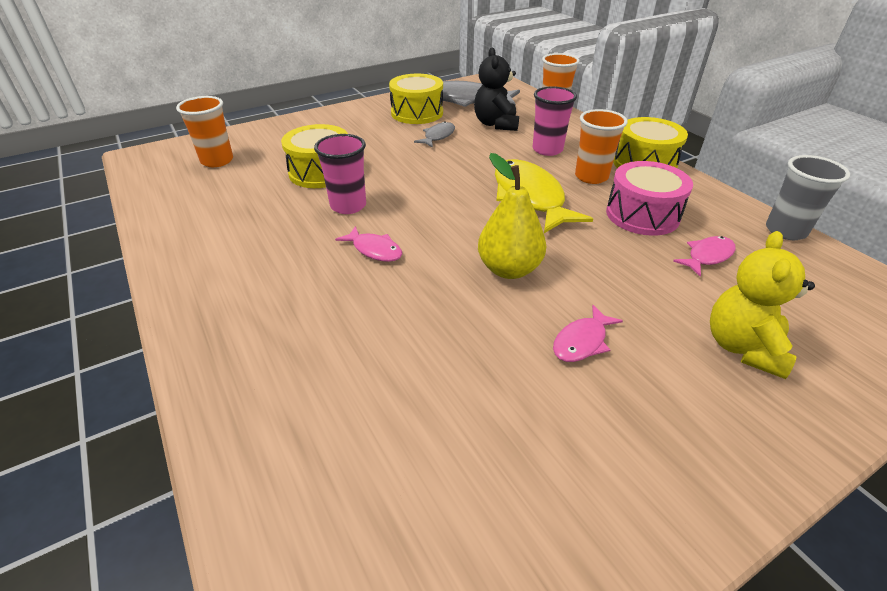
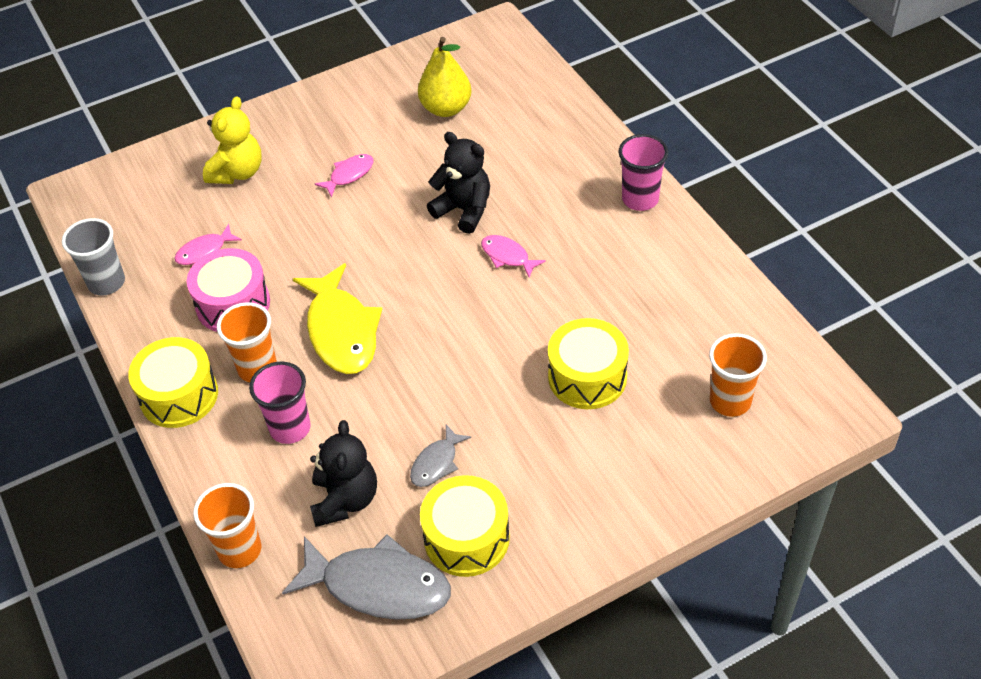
camera: 175 degrees left, 10 degrees up
pink cup [314,134,366,214] -> pink cup moved to [618,134,668,211]
yellow pear [478,153,546,279] -> yellow pear moved to [418,37,472,117]
none -> black teddy bear [427,132,490,234]

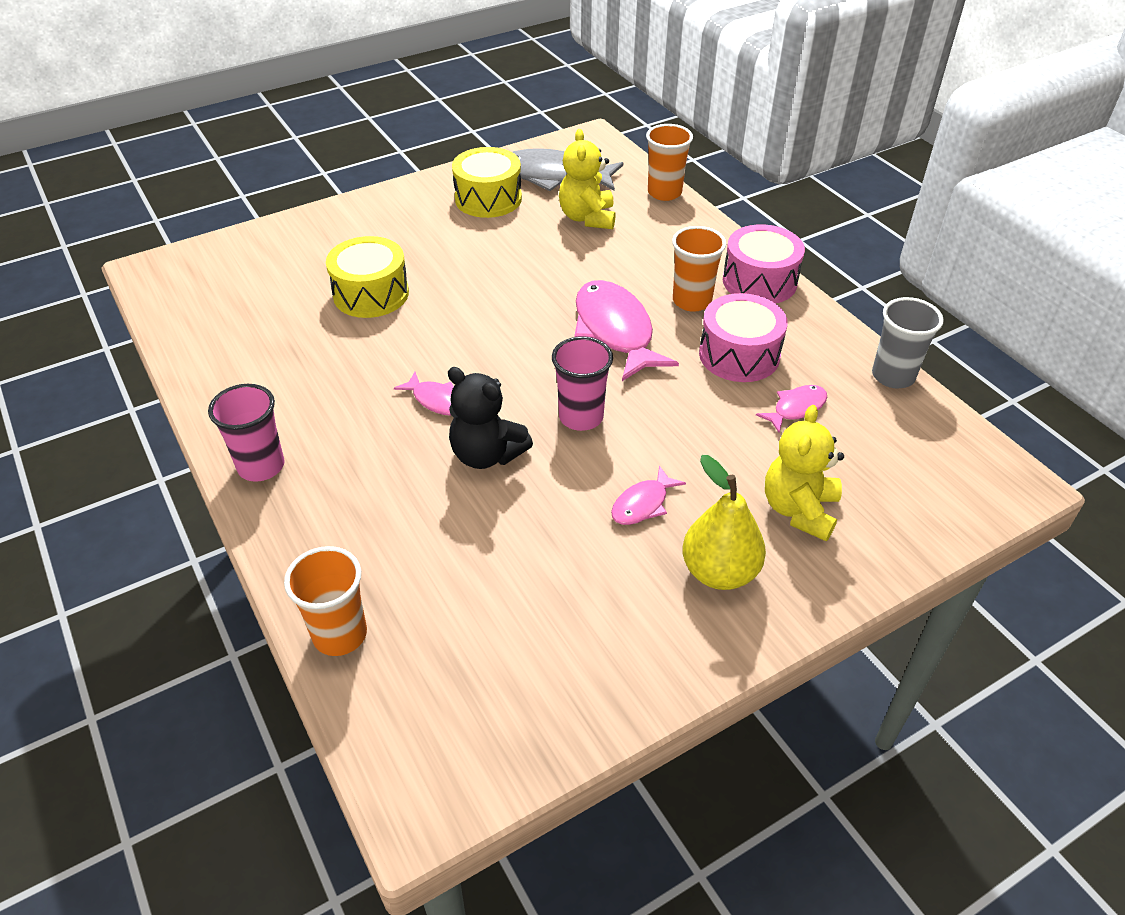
camera: 175 degrees right, 5 degrees down
yellow drum [128,337,218,428] -> pink drum [723,224,805,304]
pink cup [249,362,311,444] -> pink cup moved to [552,336,613,431]
yellow fish [293,263,382,374] -> pink fish [574,280,679,381]
black teddy bear [310,420,377,527] -> yellow teddy bear [559,129,616,229]
grey fish [410,424,471,487] -> none
yellow pear [418,37,472,117] -> yellow pear moved to [682,455,766,590]
orange cup [709,333,767,417] -> orange cup moved to [284,546,367,656]

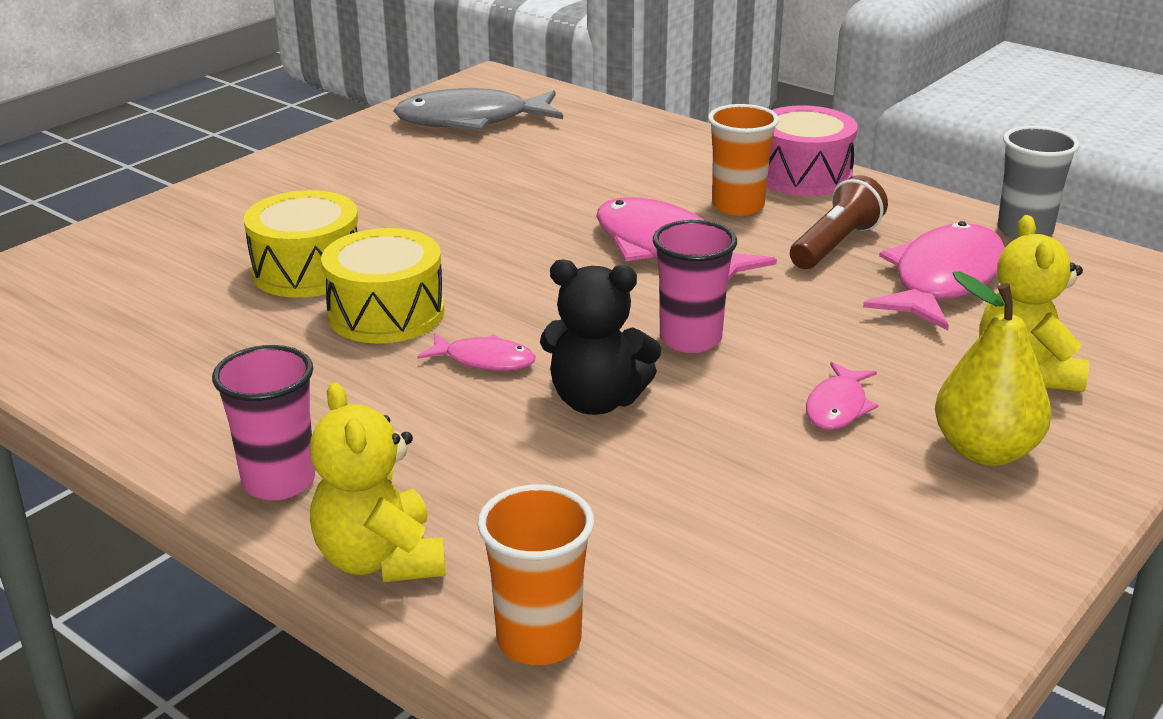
camera: 20 degrees left, 15 degrees down
yellow drum [452,147,522,218] -> yellow drum moved to [321,228,444,344]
yellow teddy bear [559,129,616,229] -> yellow teddy bear moved to [310,382,446,582]
orange cup [646,124,693,201] -> none
pink drum [699,293,788,382] -> brown flashlight [790,175,888,269]
pink fish [756,385,827,433] -> pink fish [863,221,1005,331], size x1.99

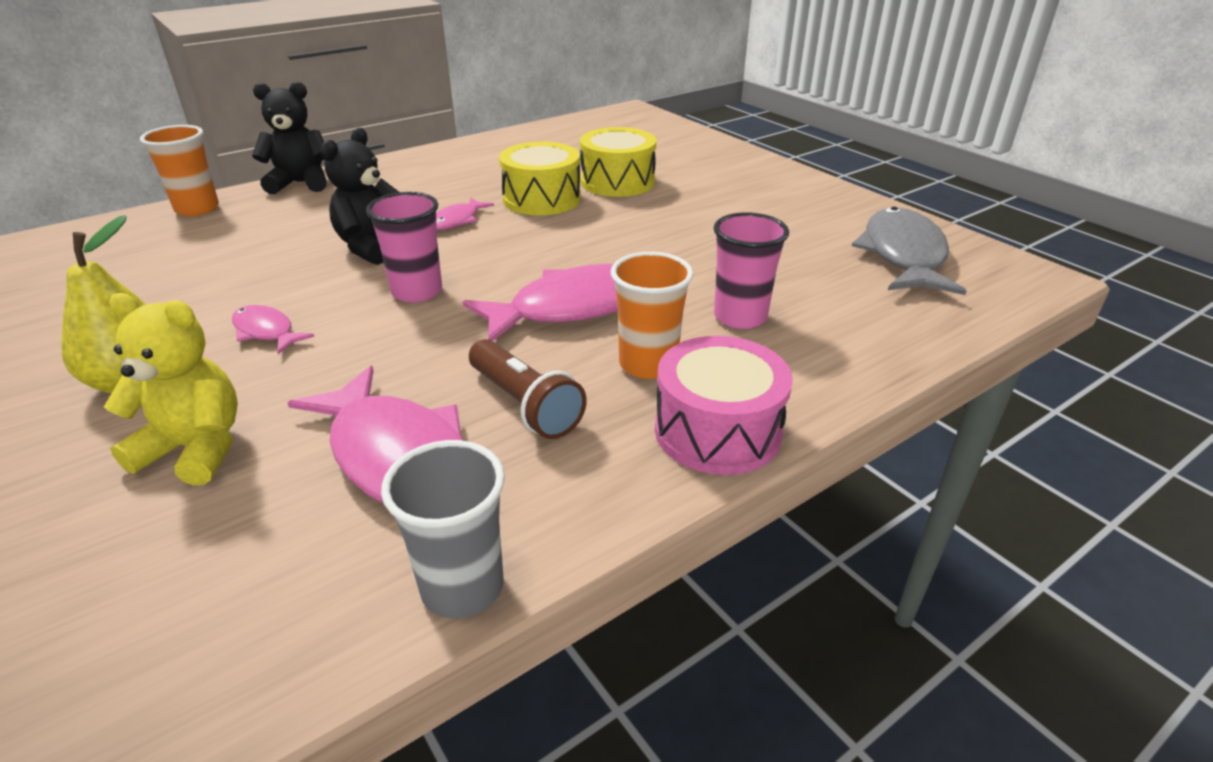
camera: 105 degrees right, 5 degrees up
pink cup [212,345,315,500] -> pink cup moved to [714,212,789,329]
yellow teddy bear [310,382,446,582] -> black teddy bear [252,82,327,194]

